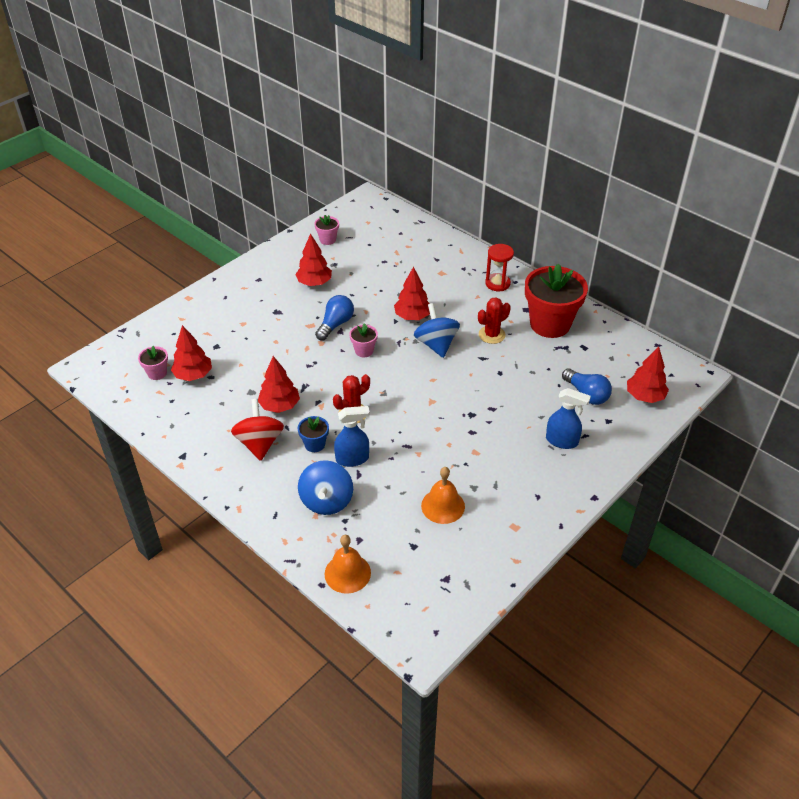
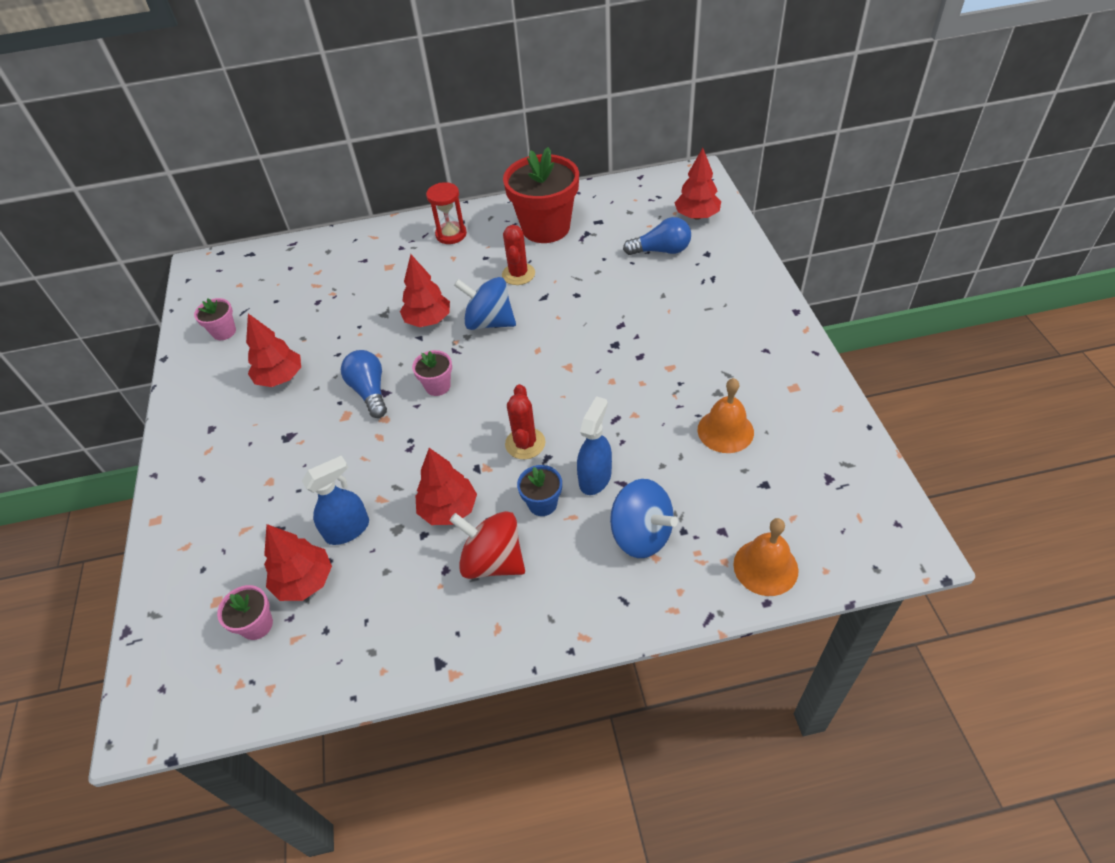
camera: 50 degrees left, 5 degrees up
blue spray bottle [546,388,591,449] -> blue spray bottle moved to [302,455,369,545]

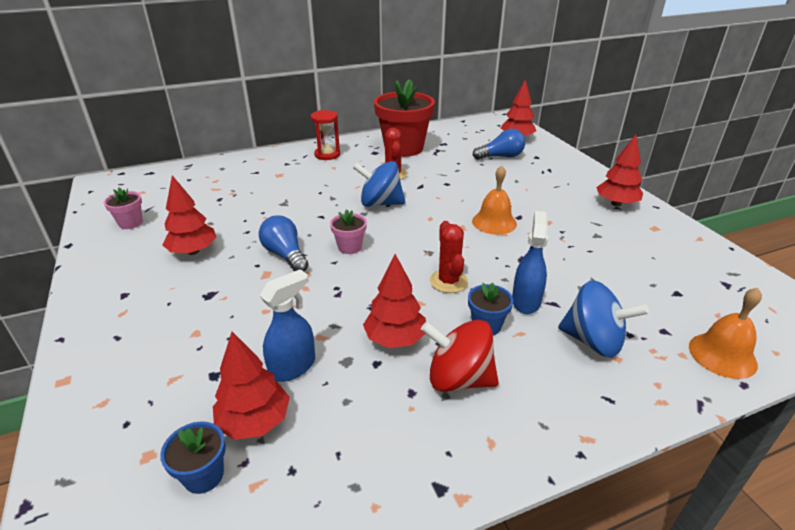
camera: 15 degrees left, 15 degrees down
pink flower pot [217,585,273,640] -> blue flower pot [160,422,226,494]
red tree [400,254,450,327] -> red tree moved to [596,135,643,207]
orange bell [698,378,754,453] -> orange bell moved to [472,165,517,235]

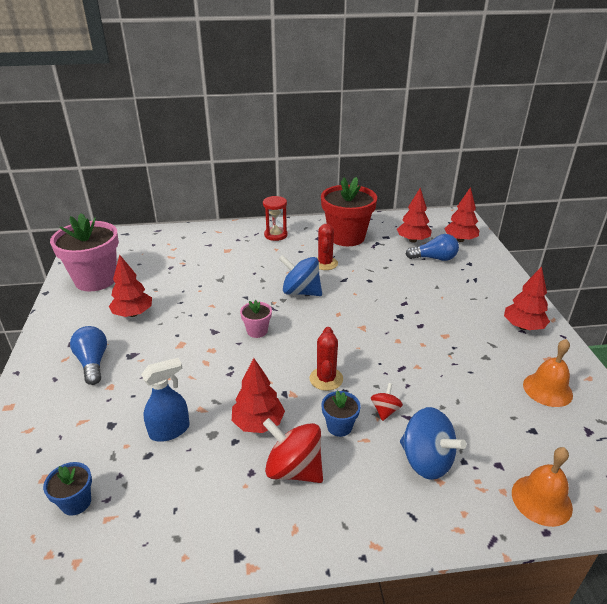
camera: 15 degrees right, 0 degrees up
pink flower pot [104,187,143,229] -> pink flower pot [50,213,119,291], size x2.23
red tree [213,332,290,440] -> red tree moved to [397,188,432,243]
blue light bulb [259,215,309,271] -> blue light bulb moved to [70,326,107,385]
orange bell [472,165,517,235] -> orange bell moved to [523,339,573,407]
blue spray bottle [512,211,548,314] -> red spinning top [371,383,403,421]

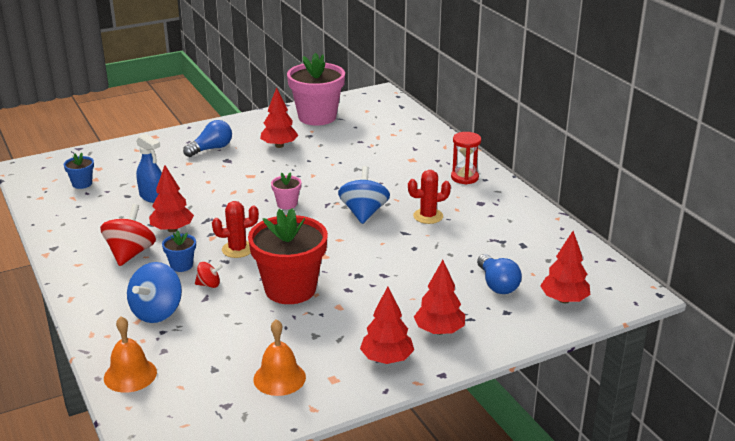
camera: 70 degrees right, 5 degrees down
red flower pot [321,177,377,246] -> red flower pot moved to [248,208,328,304]
red tree [397,188,432,243] -> red tree moved to [414,260,465,335]

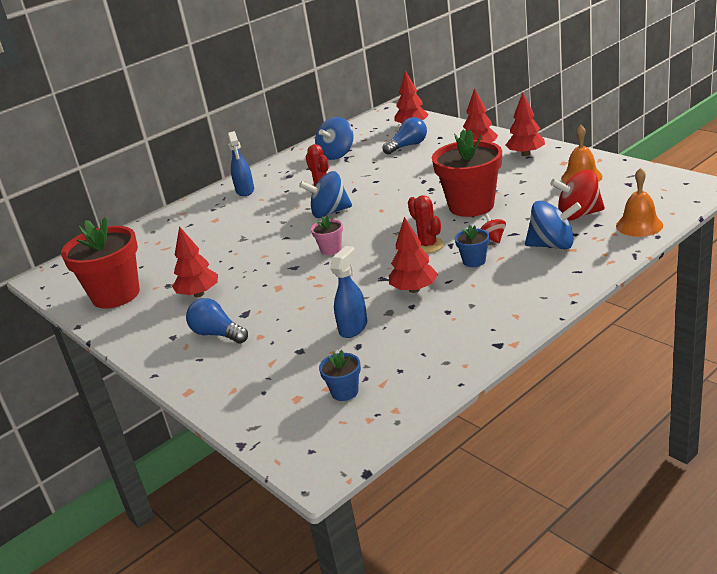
camera: 100 degrees left, 0 degrees up
red spinning top [100,204,156,266] -> red spinning top moved to [550,170,605,221]
pink flower pot [287,52,345,125] -> red flower pot [61,217,140,309]
red hourglass [451,132,481,185] -> blue spray bottle [228,131,254,196]
none -> blue spinning top [315,117,354,160]

